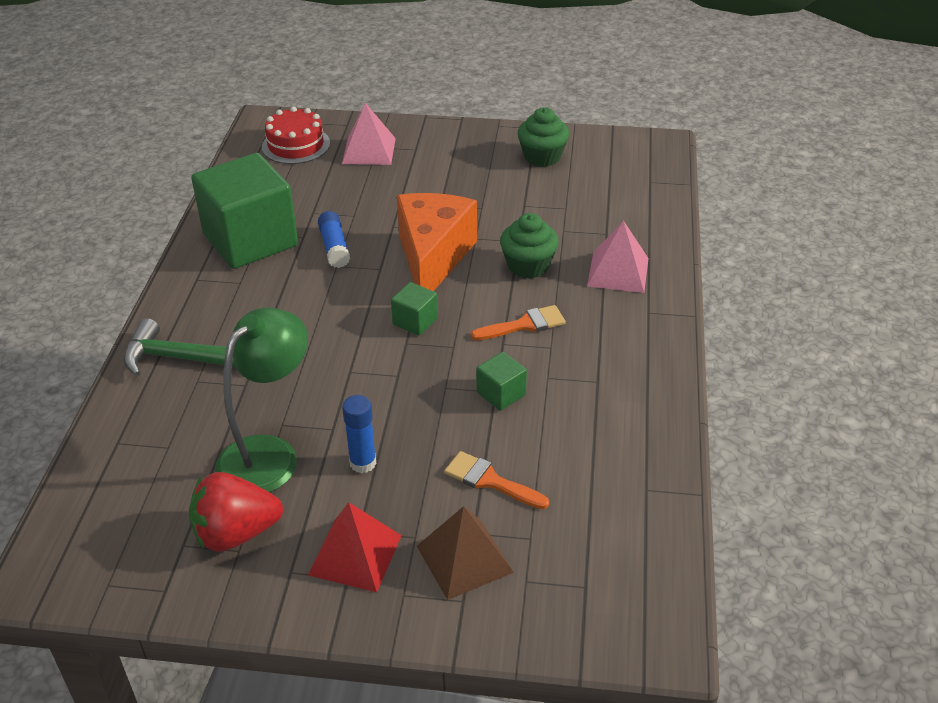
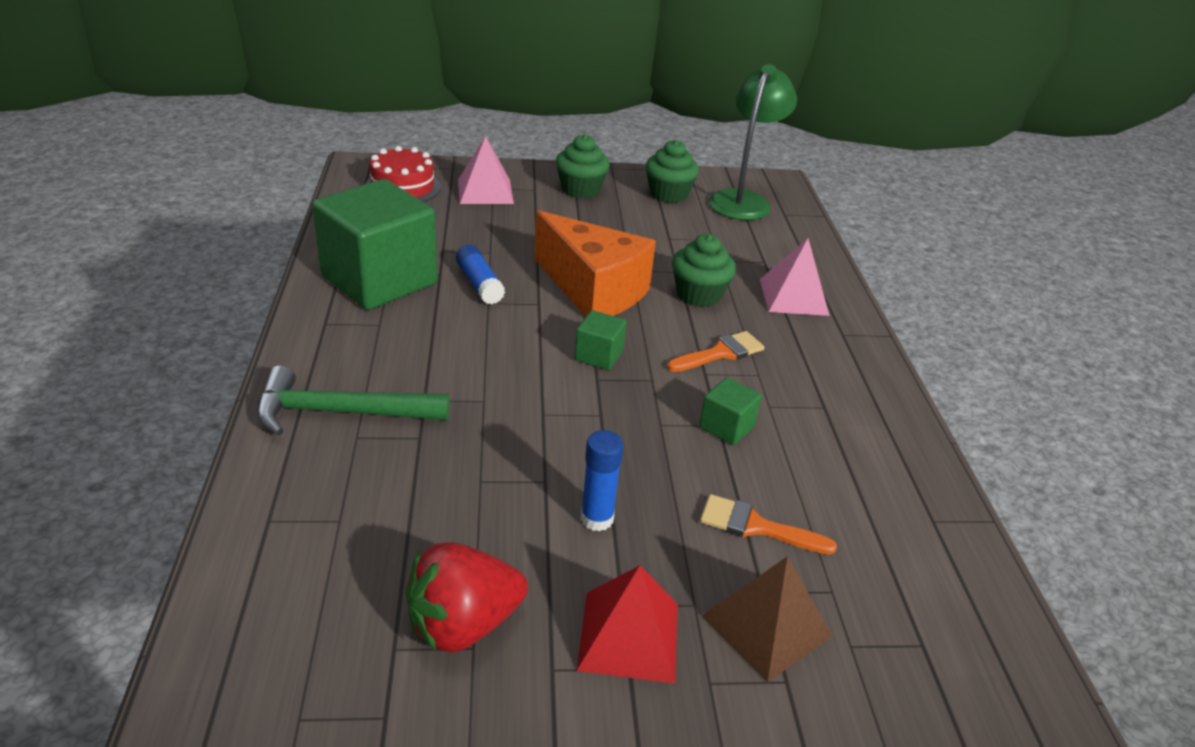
camera: 15 degrees left, 5 degrees down
green lamp [215,308,308,492] -> green lamp moved to [709,64,797,220]
orange cheese [397,193,477,291] -> orange cheese turned 135 degrees clockwise [535,211,656,317]
none -> green cupcake [556,134,610,198]

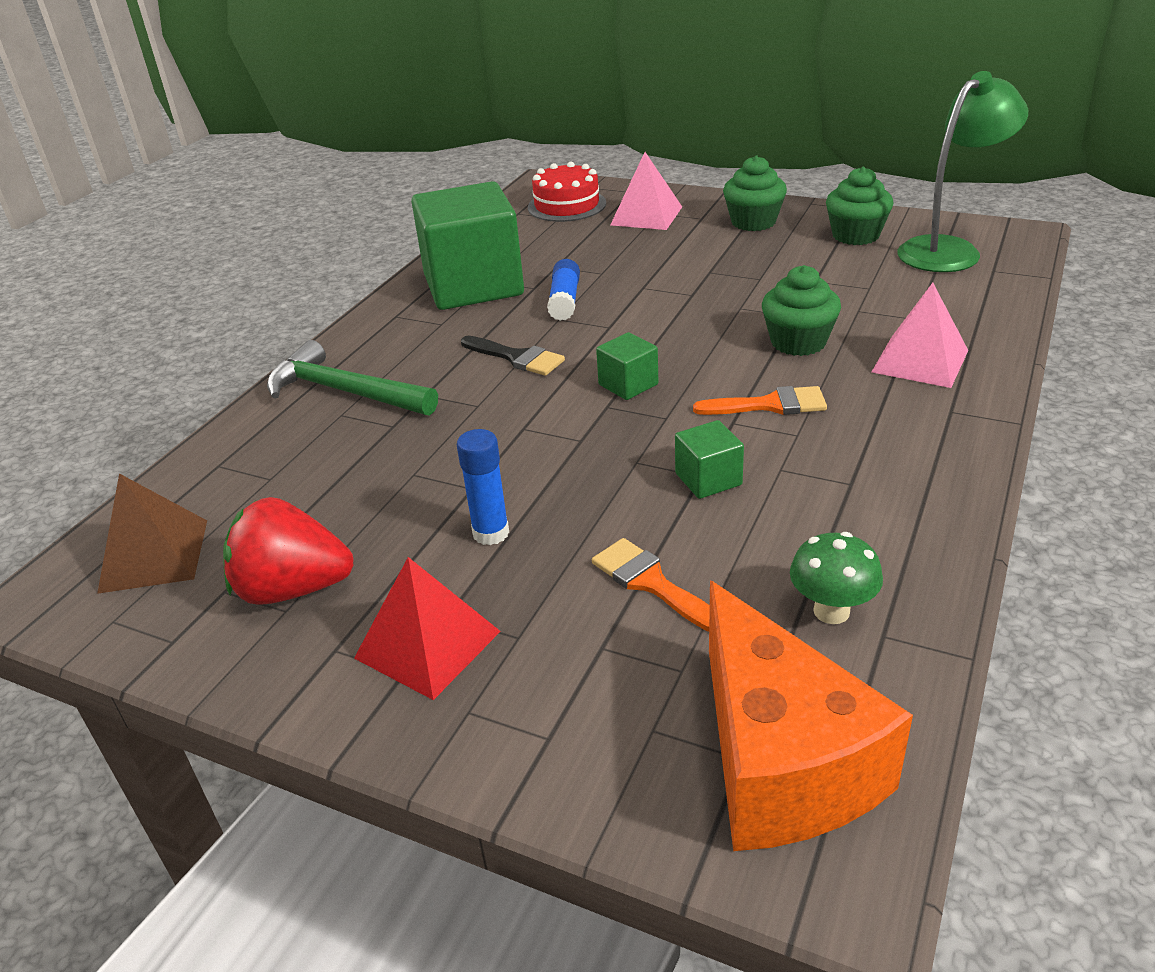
camera: 35 degrees right, 0 degrees up
orange cheese [535,211,656,317] -> orange cheese moved to [709,581,913,851]
brown pyramid [702,556,832,683] -> brown pyramid moved to [97,473,207,594]
none -> black brush [461,336,565,376]
none -> green mushroom [790,532,883,624]

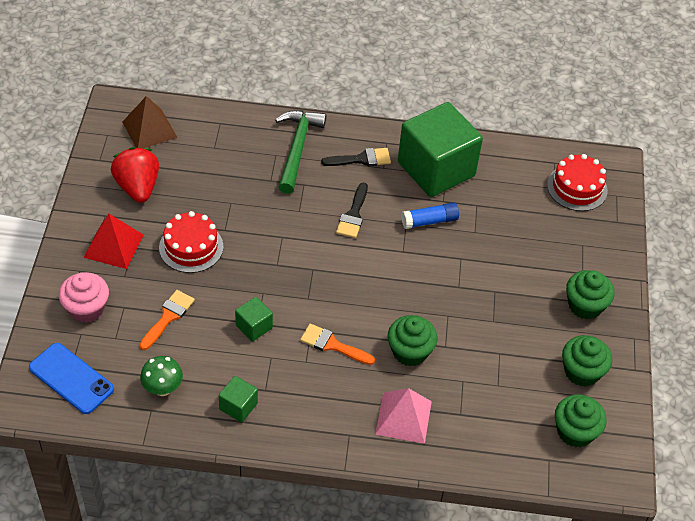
camera: 65 degrees right, 15 degrees up
blue glue stick [457,429,509,545] -> red cake [159,211,223,273]
green cube [596,332,658,400] -> green cube moved to [219,376,258,423]
pink pyramid [610,152,682,230] -> none
orange brush [693,386,827,415] -> orange brush turned 135 degrees clockwise [300,324,375,365]
orange cheese [709,581,913,851] -> blue phone [29,343,114,414]
green lamp [897,71,1028,272] -> green cupcake [555,395,607,448]
none -> pink cupcake [59,272,109,323]
none -> black brush [321,148,391,167]

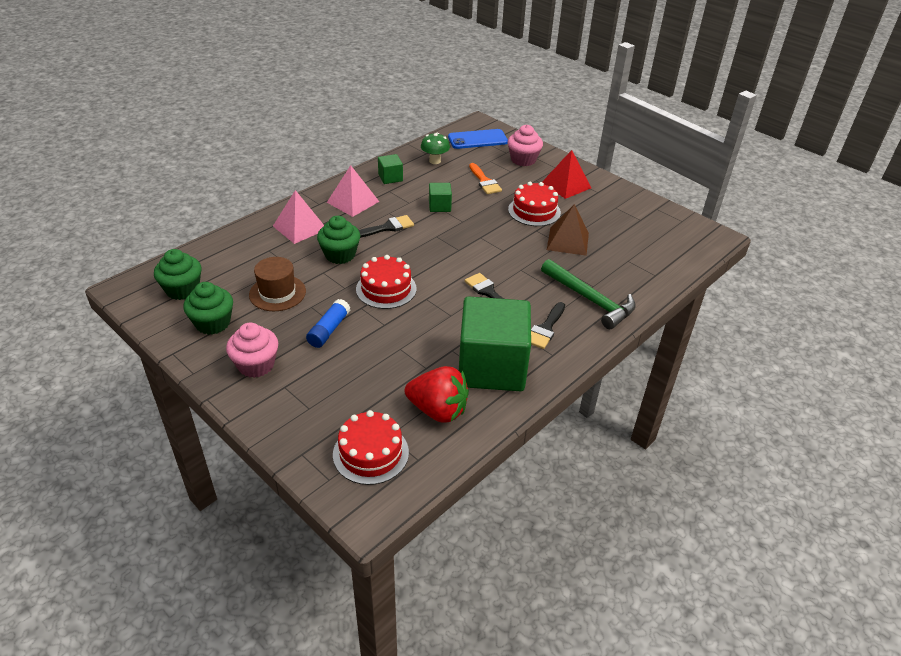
camera: 130 degrees right, 10 degrees down
red strawberry [111,147,159,203] -> red strawberry moved to [405,366,469,423]
brown pyramid [122,96,178,148] -> brown pyramid moved to [547,204,589,256]
orange brush [300,324,375,365] -> black brush [359,215,414,238]
blue glue stick [401,202,459,229] -> blue glue stick moved to [306,299,350,348]
green cupcake [566,270,615,319] -> pink cupcake [226,322,278,378]
none -> brown hat [249,257,306,311]
none -> pink pyramid [327,165,379,217]
none -> red cake [356,255,417,309]

